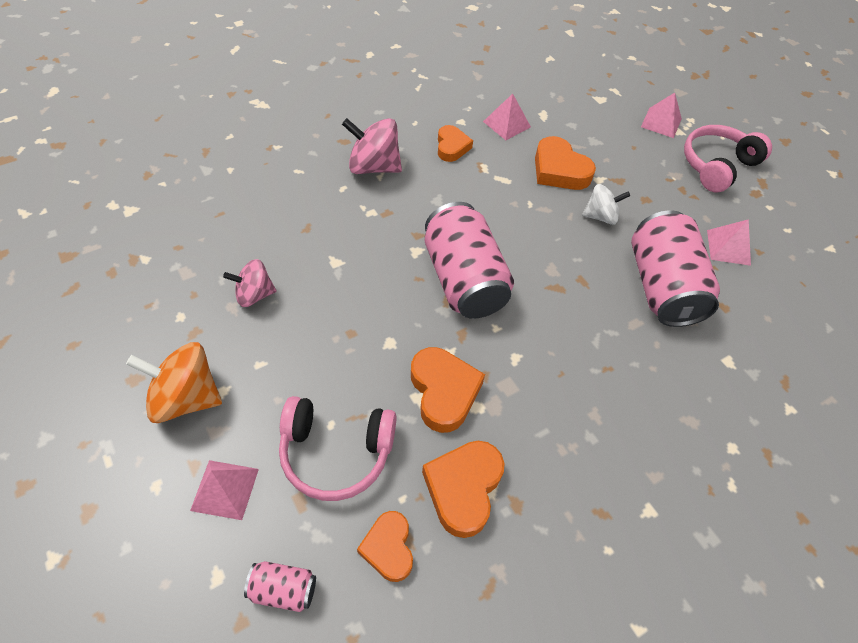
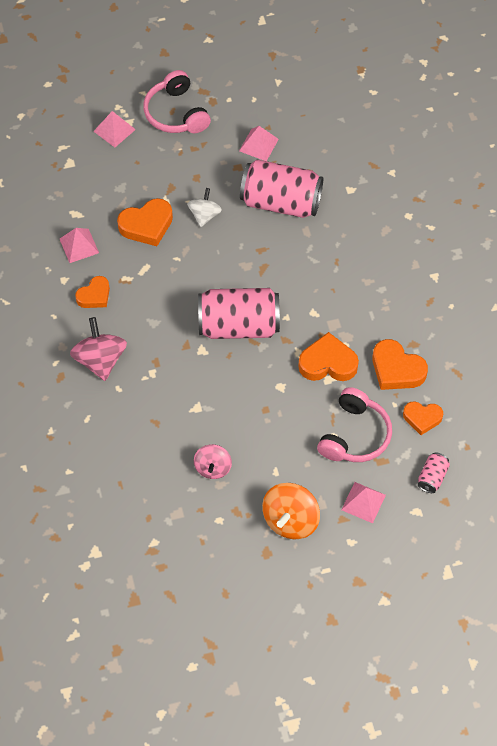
camera: 70 degrees left, 5 degrees up
pink spinning top [342,118,402,174] -> pink spinning top turned 135 degrees clockwise [70,317,127,381]
orange heart [438,125,473,162] -> orange heart turned 120 degrees clockwise [75,276,110,308]

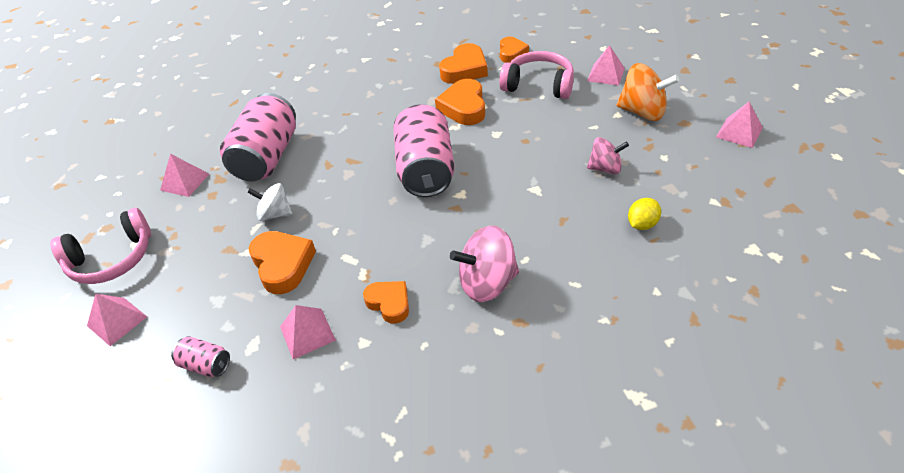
camera: 90 degrees left, 15 degrees down
pink can [418,452,450,493] -> pink can moved to [171,336,230,377]
none -> yellow lemon [628,198,661,230]
none -> pink pyramid [716,102,763,148]

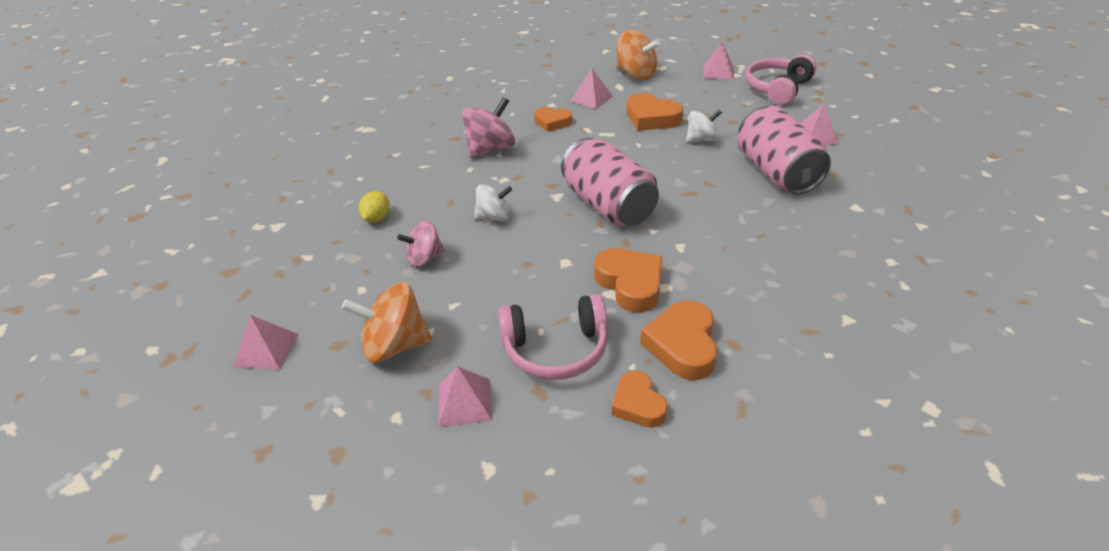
camera: 150 degrees right, 5 degrees down
pink can [171,336,230,377] -> orange spinning top [616,29,660,80]
none -> white spinning top [474,184,512,221]

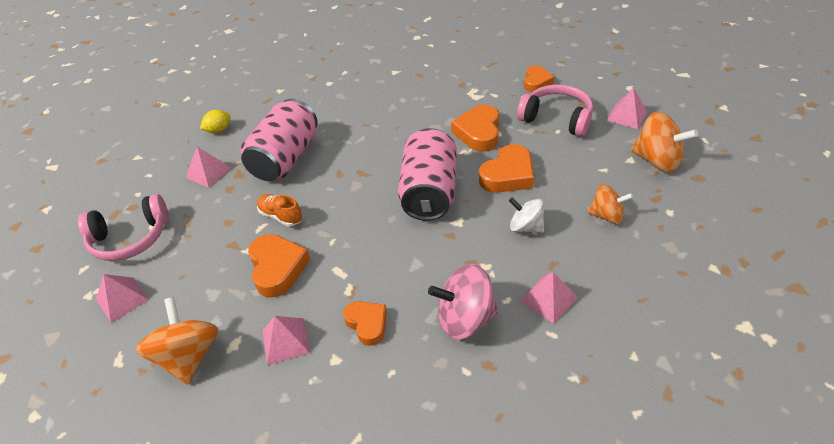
camera: 140 degrees left, 5 degrees up
pink pyramid [234,315,298,370] -> pink pyramid moved to [519,272,578,324]
yellow lemon [359,191,390,222] -> yellow lemon moved to [200,110,231,133]
pink spinning top [397,221,445,267] -> orange spinning top [588,184,633,224]
orange heart [640,300,718,380] -> orange heart moved to [479,144,534,193]
white spinning top [686,110,722,142] -> orange shoe [257,194,303,227]

